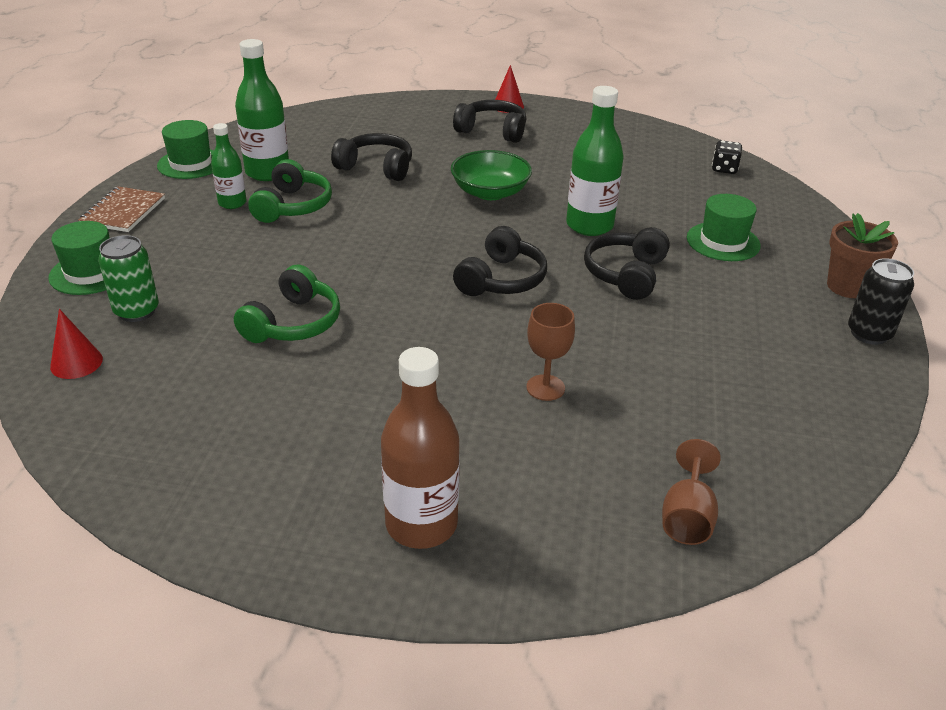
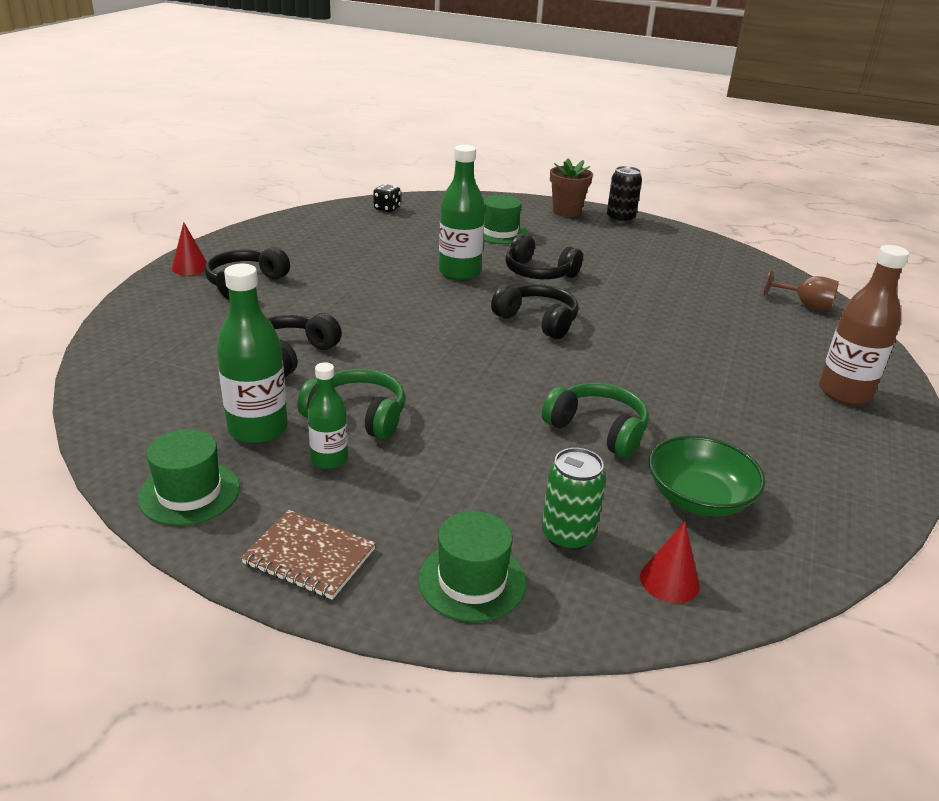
camera: 80 degrees left, 5 degrees down
green bowl [451,150,532,200] -> green bowl moved to [649,435,765,516]
brown goblet [526,303,575,401] -> none

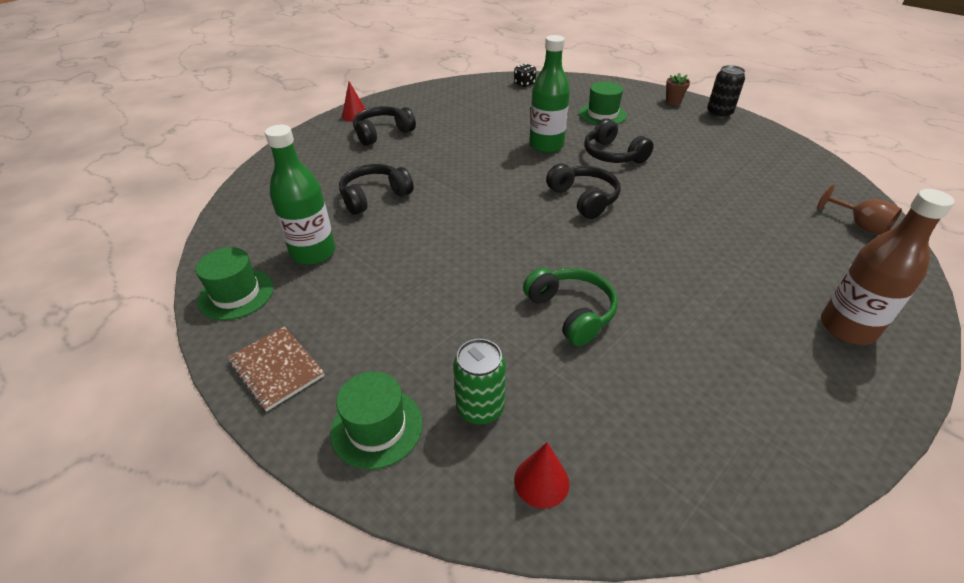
camera: 25 degrees right, 10 degrees up
green headphones [298,369,405,440] -> none
green bottle [307,362,348,469] -> none
brown flower pot [550,158,593,217] -> brown flower pot [666,73,690,105], size x0.61
green bowl [649,435,765,516] -> none

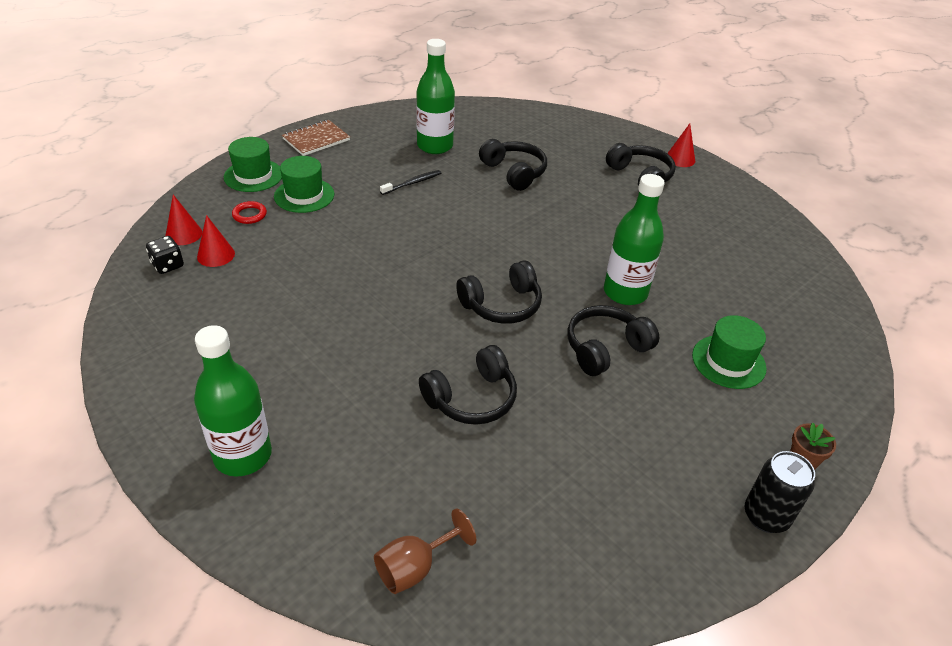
camera: 90 degrees right, 0 degrees up
green hat [196,247,274,320] -> green hat moved to [274,156,334,213]
green can [453,339,506,425] -> red ring [232,201,267,224]
black dice [514,63,536,87] -> black dice moved to [146,236,184,274]
green headphones [523,268,618,346] -> none
brown bottle [821,189,955,345] -> green bottle [194,325,272,476]
none -> red cone [197,215,235,267]
none -> black toothbrush [380,170,441,195]
none -> black headphones [419,345,517,425]

